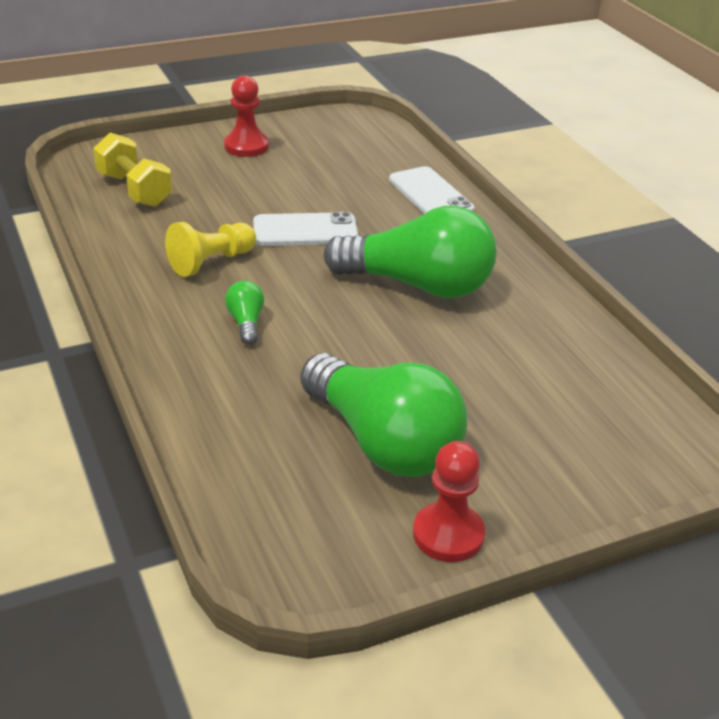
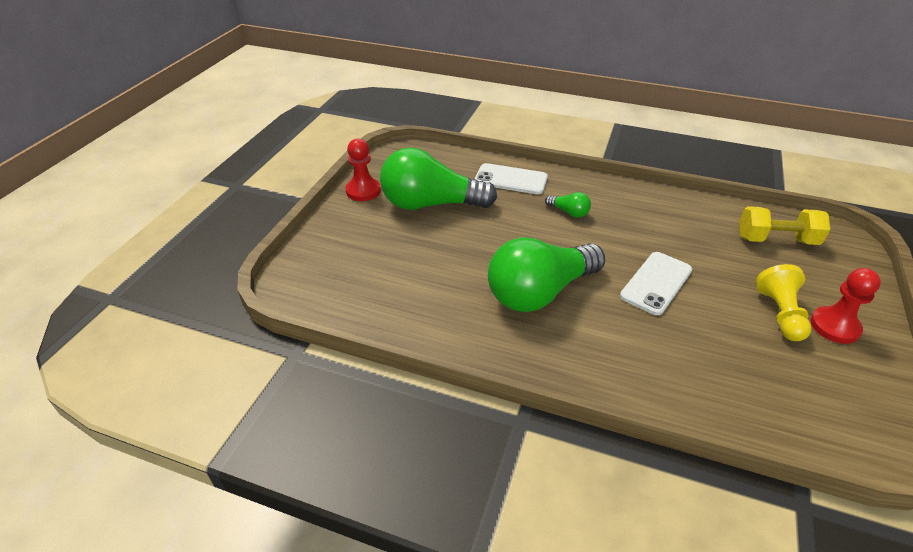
camera: 135 degrees right, 5 degrees up
yellow pawn [165,222,256,277] -> yellow pawn moved to [755,264,811,341]
white phone [389,166,475,214] -> white phone moved to [475,163,548,194]

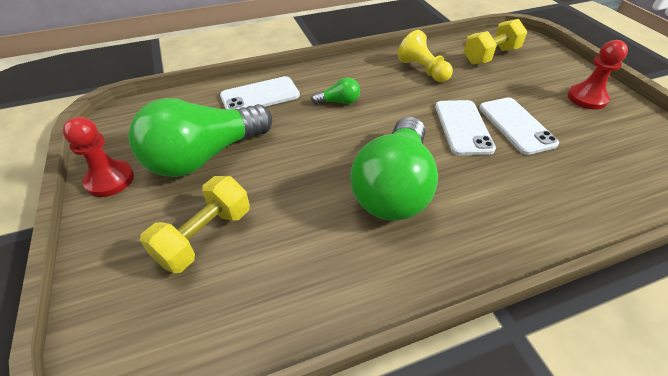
camera: 40 degrees left, 5 degrees up
yellow pawn [755,264,811,341] -> yellow pawn moved to [397,30,453,82]
none -> yellow dumbbell [140,176,250,273]
none -> white phone [479,97,559,155]

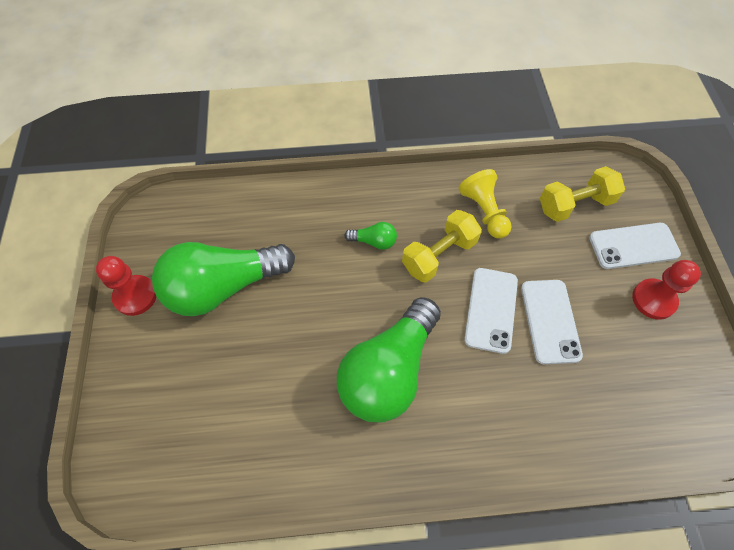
camera: 15 degrees right, 15 degrees up
yellow dumbbell [140,176,250,273] -> yellow dumbbell moved to [402,210,482,283]
white phone [220,76,300,109] -> white phone moved to [589,223,681,269]

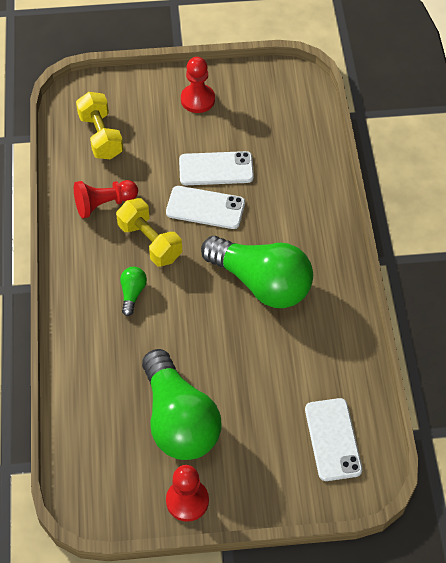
camera: 90 degrees left, 5 degrees down
yellow pawn [459,169,512,239] -> red pawn [74,180,138,218]
white phone [589,223,681,269] -> white phone moved to [305,398,363,481]

